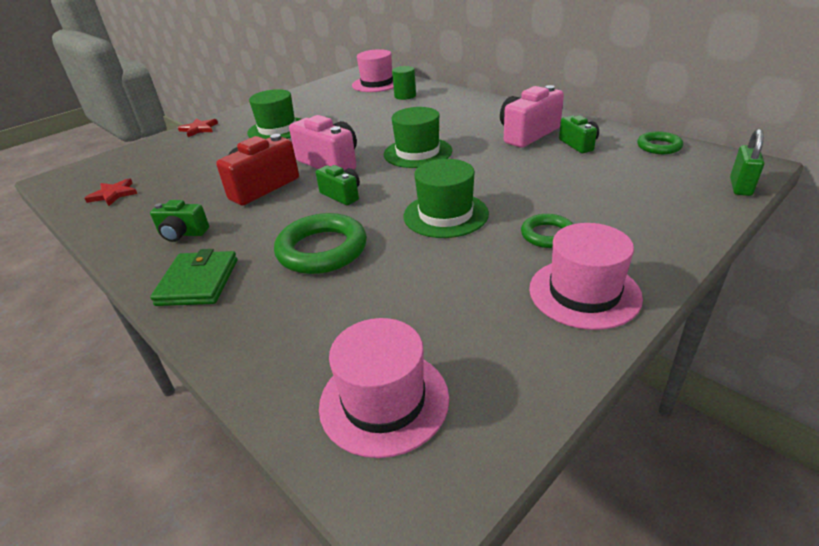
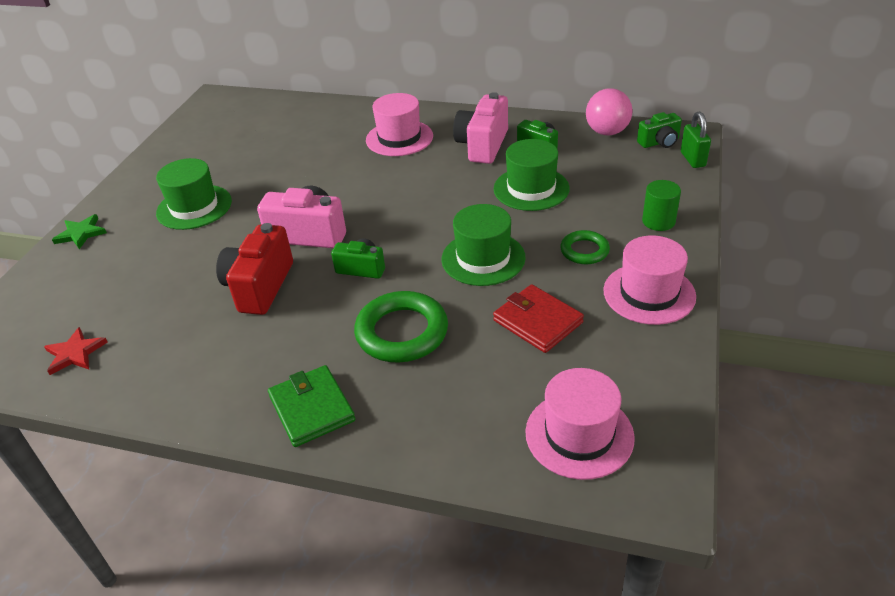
camera: 30 degrees left, 5 degrees up
green camera [150,200,209,242] -> green camera moved to [637,112,682,148]
red star [178,119,218,137] -> green star [52,214,107,249]
pink hat [352,49,394,92] -> pink hat moved to [366,93,433,156]
green hat [384,107,452,168] -> green hat moved to [494,139,570,211]
green cylinder [392,66,416,100] -> green cylinder moved to [642,180,681,231]
green ring [637,131,683,154] -> pink ball [586,88,633,135]
none -> red wallet [493,284,584,353]

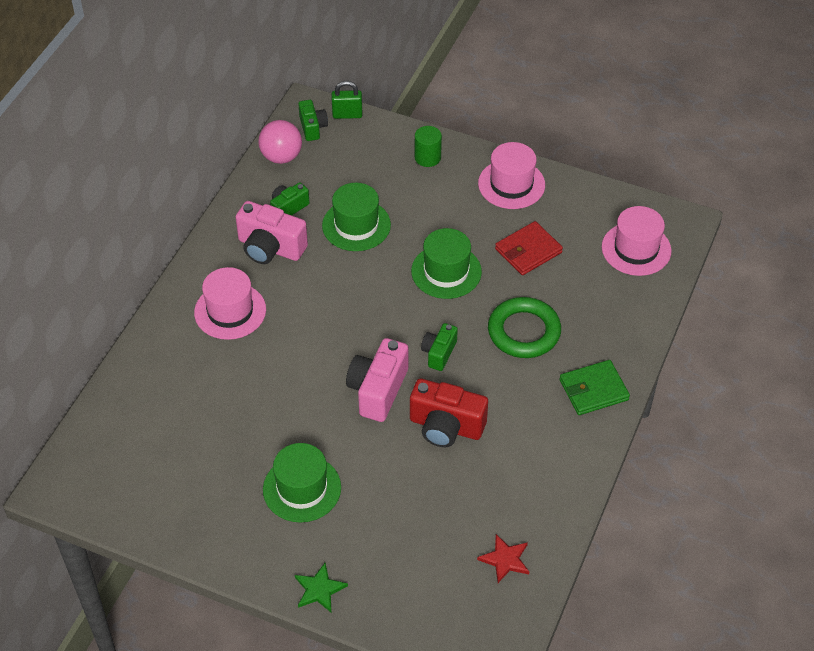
camera: 85 degrees left, 10 degrees up
green ring [560,230,610,264] -> none

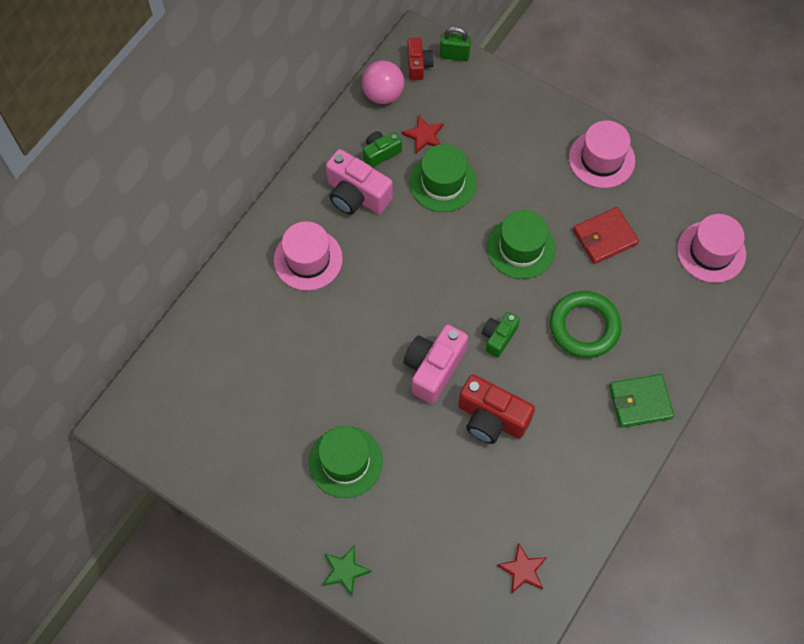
camera: 10 degrees right, 15 degrees up
green camera [298,100,328,141] -> red camera [408,38,434,80]
green cylinder [415,126,442,167] -> none
none -> red star [402,115,444,153]

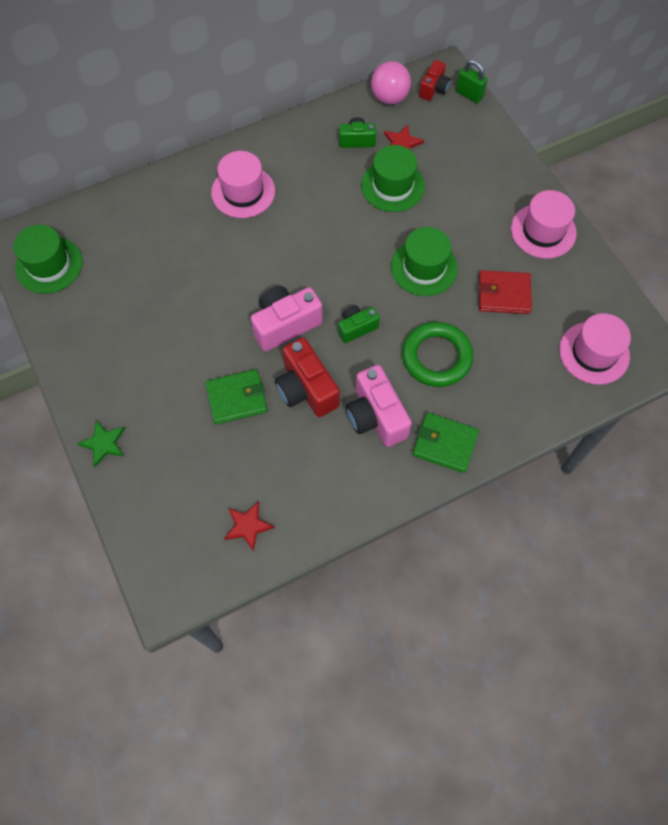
camera: 30 degrees right, 0 degrees up
green hat [309,426,383,498] -> green hat moved to [13,225,83,294]
pink camera [326,149,393,215] -> pink camera moved to [346,365,412,447]
none -> green wallet [205,369,268,424]

